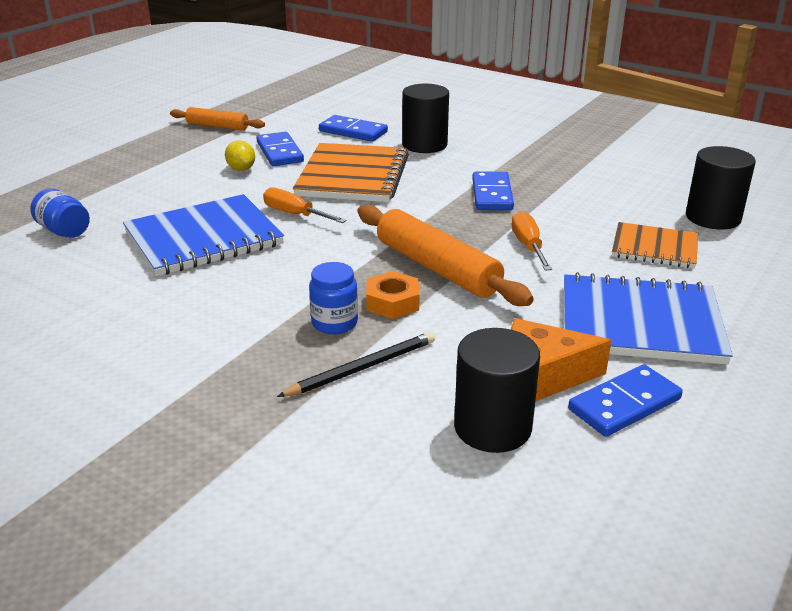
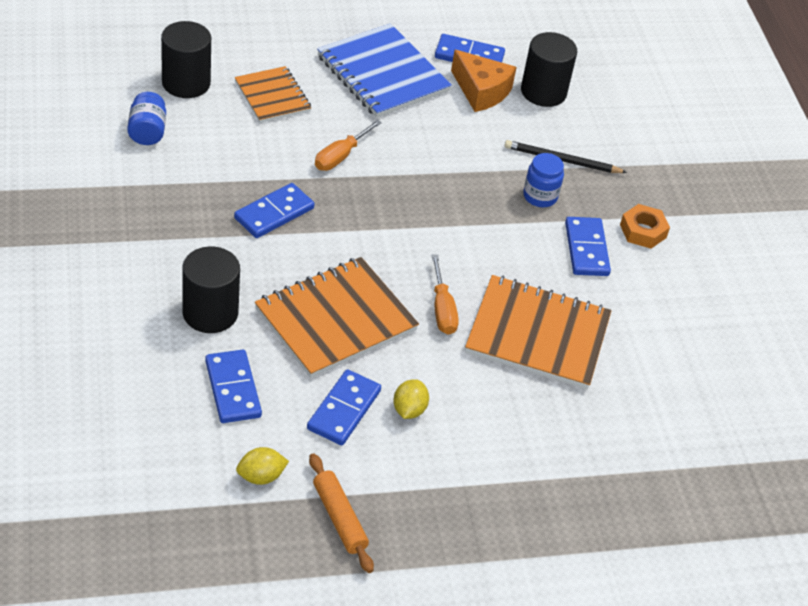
camera: 140 degrees left, 15 degrees up
blue jar [31,189,90,238] -> blue jar moved to [127,92,166,145]
blue notebook [123,194,284,276] -> orange notebook [465,275,611,389]
orange rolling pin [357,205,534,306] -> none
orange nut [366,271,420,319] -> orange nut moved to [620,204,670,248]
none -> yellow lemon [236,447,289,485]
none -> blue domino [565,217,611,276]

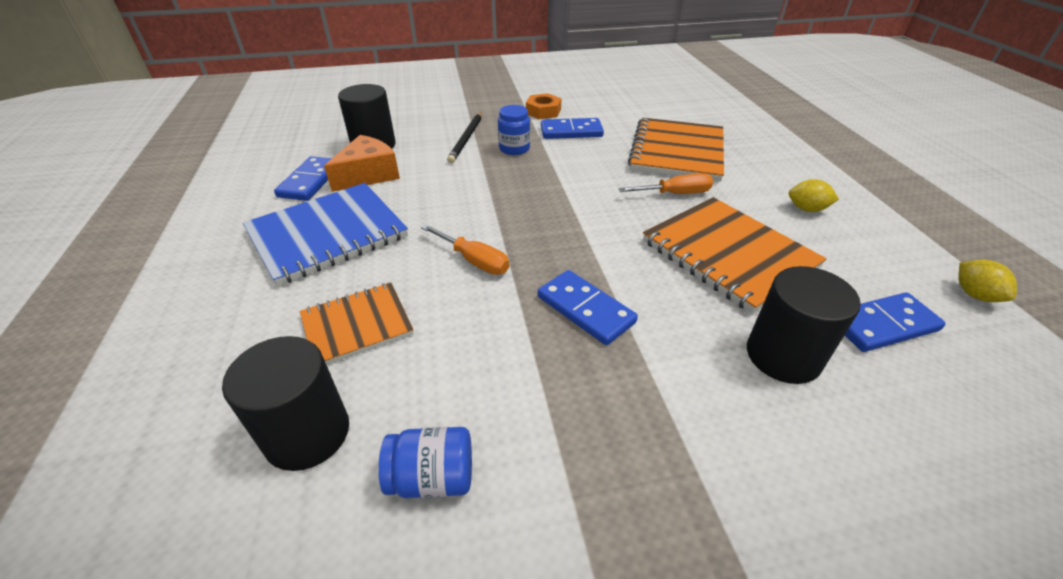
camera: 85 degrees left, 5 degrees down
blue domino [307,369,381,445] -> none
orange rolling pin [309,453,374,573] -> none

